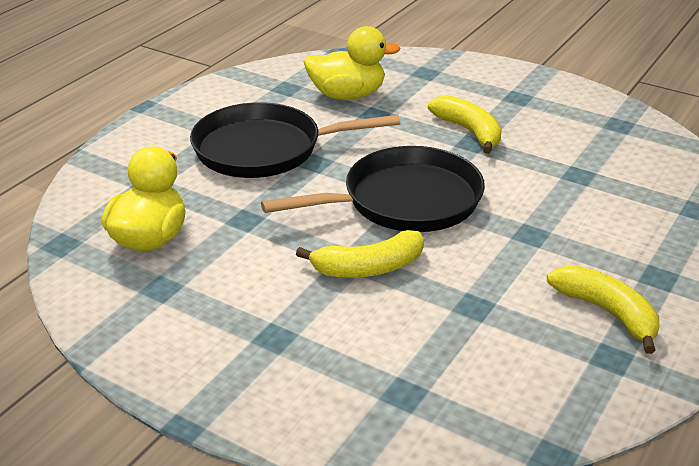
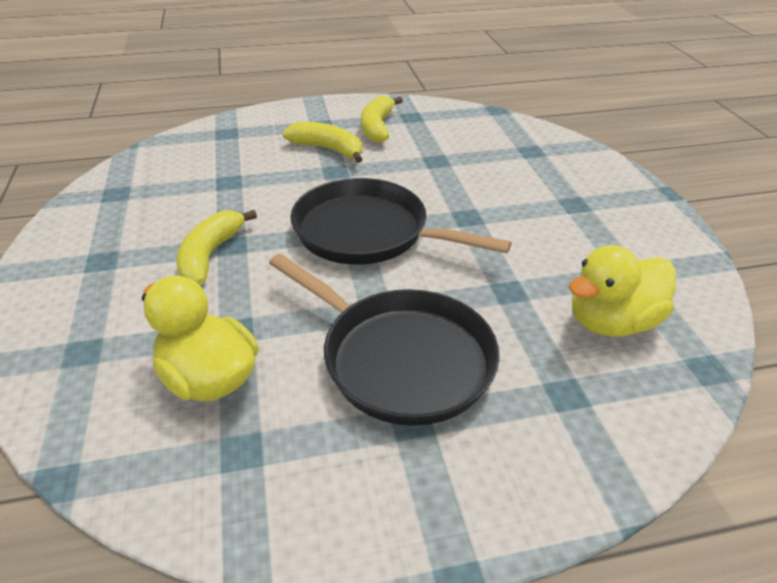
camera: 135 degrees left, 5 degrees up
yellow banana [296,230,424,278] -> yellow banana moved to [283,122,362,163]

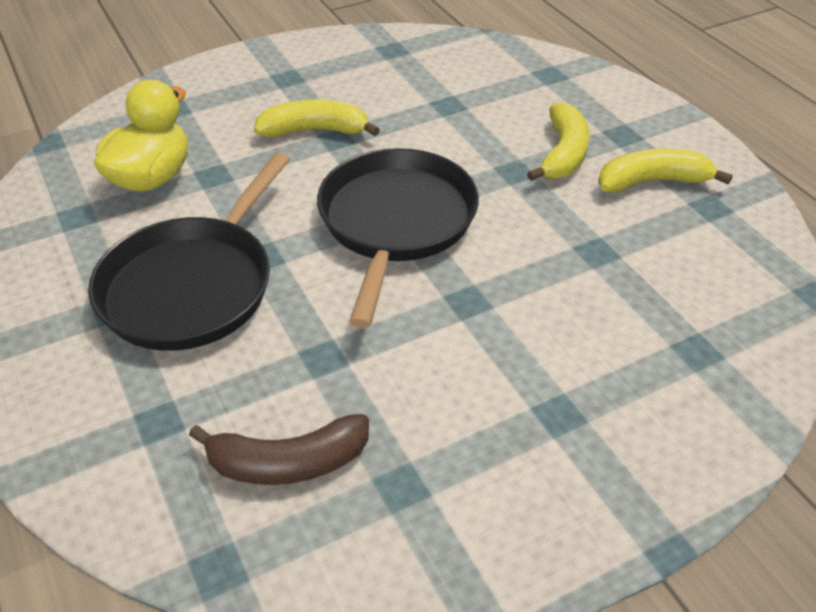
camera: 75 degrees right, 5 degrees up
yellow duck [569,245,676,337] -> brown banana [189,414,369,485]

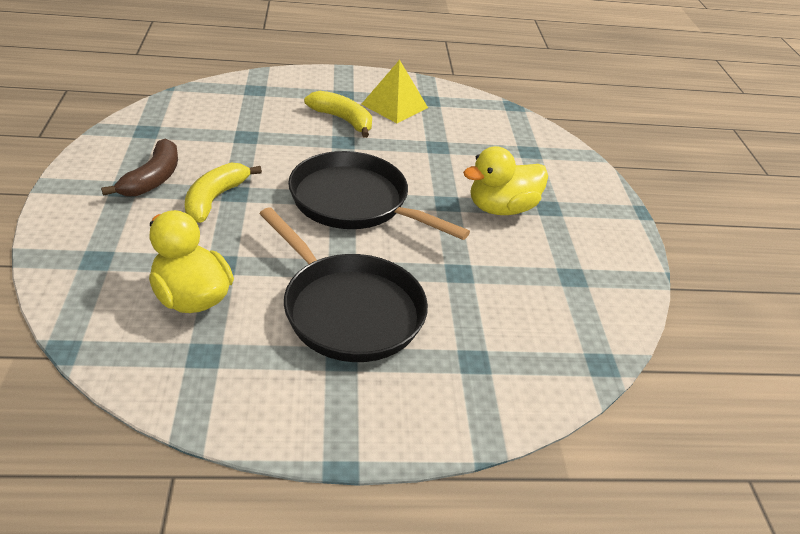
camera: 70 degrees left, 5 degrees down
brown banana [189,414,369,485] -> brown banana moved to [101,138,178,197]
yellow banana [598,148,733,193] -> yellow pyramid [361,60,428,123]
none -> yellow duck [463,146,548,215]

